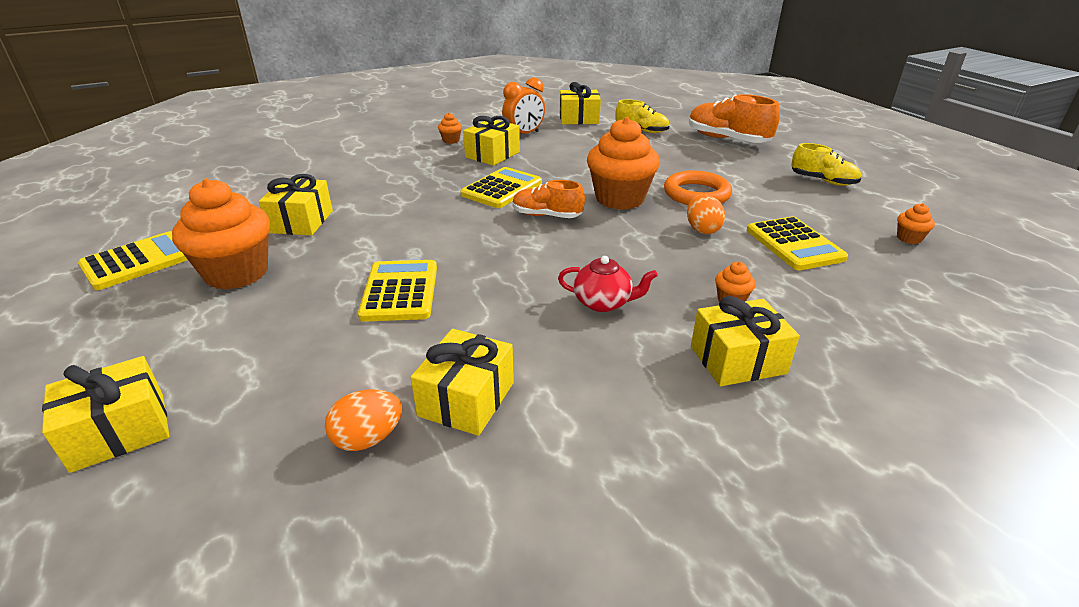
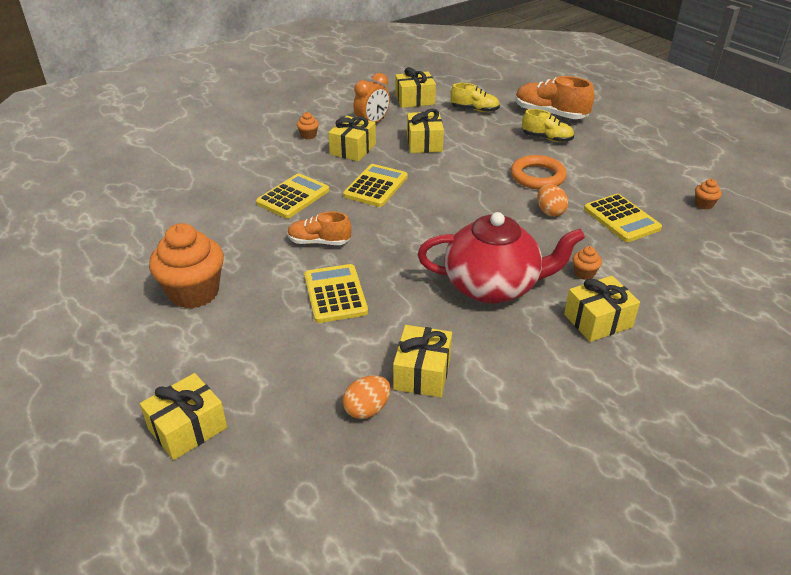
camera: 10 degrees left, 5 degrees up
yellow calculator [78,231,188,290] -> yellow calculator moved to [256,173,329,219]
yellow gift [259,174,333,235] -> yellow gift moved to [407,109,444,153]
orange shoe [513,180,585,218] -> orange shoe moved to [288,211,351,245]
red teapot [558,256,658,312] -> red teapot [418,212,585,304], size x2.15
orange cupcake [587,117,660,210] -> none
yellow shoe [791,143,861,186] -> yellow shoe moved to [522,109,574,142]

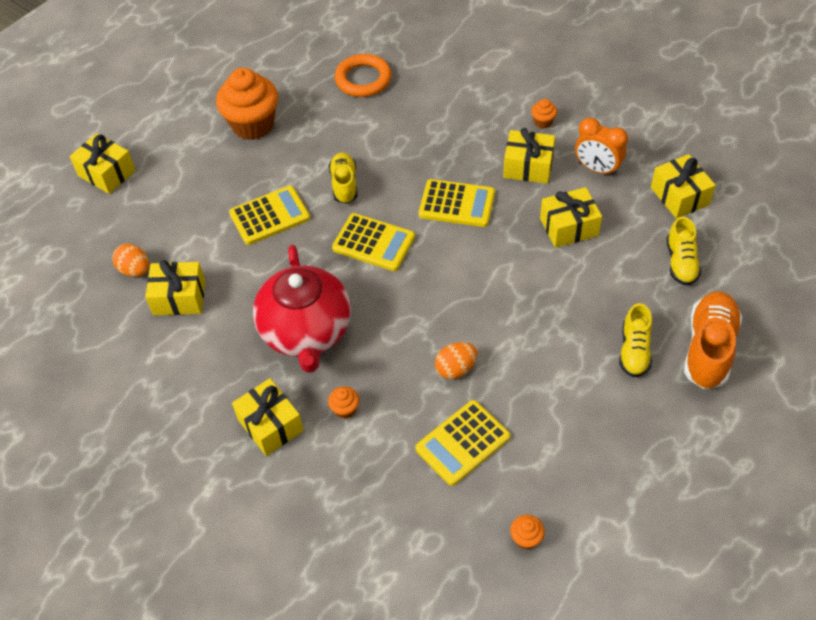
camera: 80 degrees right, 15 degrees up
yellow calculator [256,173,329,219] -> yellow calculator moved to [332,213,415,271]
orange shoe [288,211,351,245] -> yellow shoe [329,153,358,204]
orange ring [511,155,567,189] -> orange ring moved to [335,54,392,97]

